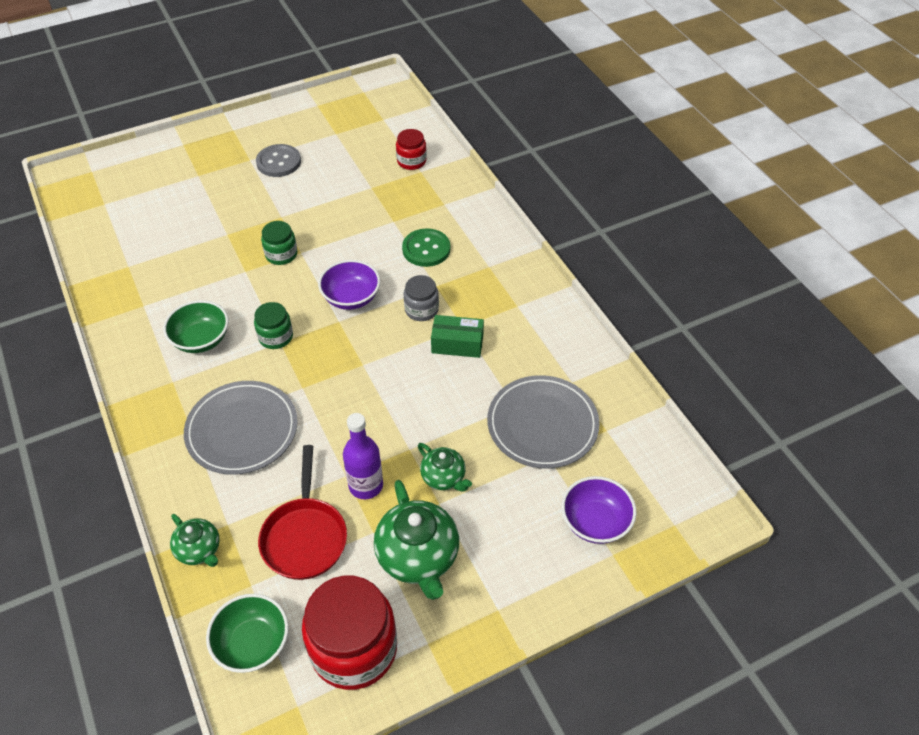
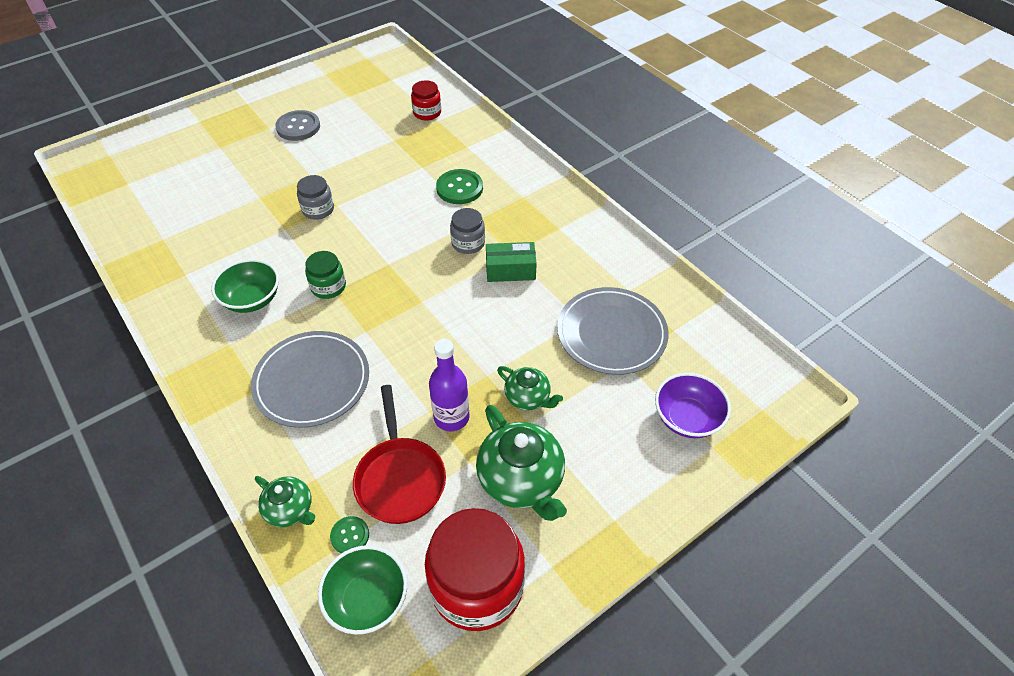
camera: 10 degrees left, 0 degrees up
green jar [261,221,297,265] -> grey jar [297,175,334,220]
purple bowl [318,260,380,310] -> none
none -> green button [330,516,369,553]

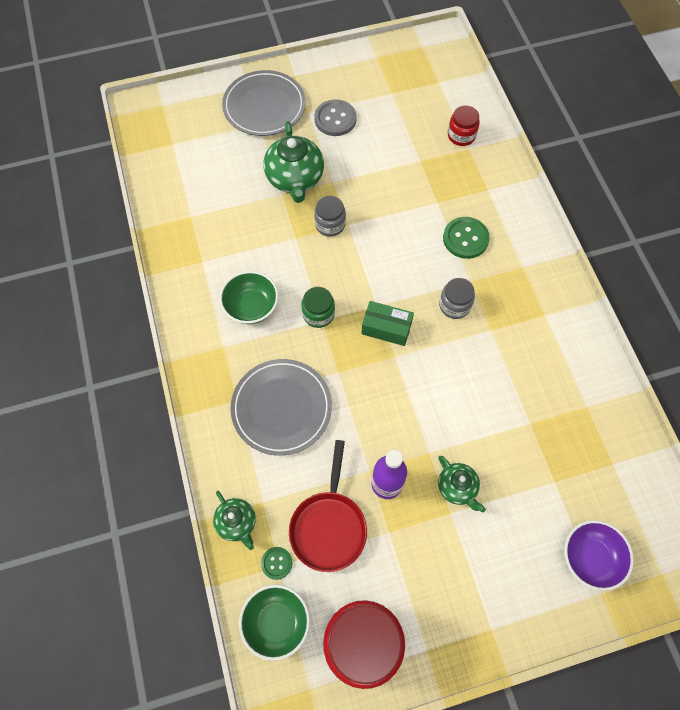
camera: 20 degrees right, 15 degrees up
green teapot [476,405,567,521] -> green teapot moved to [264,121,324,203]
green box [486,242,537,282] -> green box moved to [361,301,414,346]
grey plate [557,287,668,375] -> grey plate moved to [222,70,306,136]

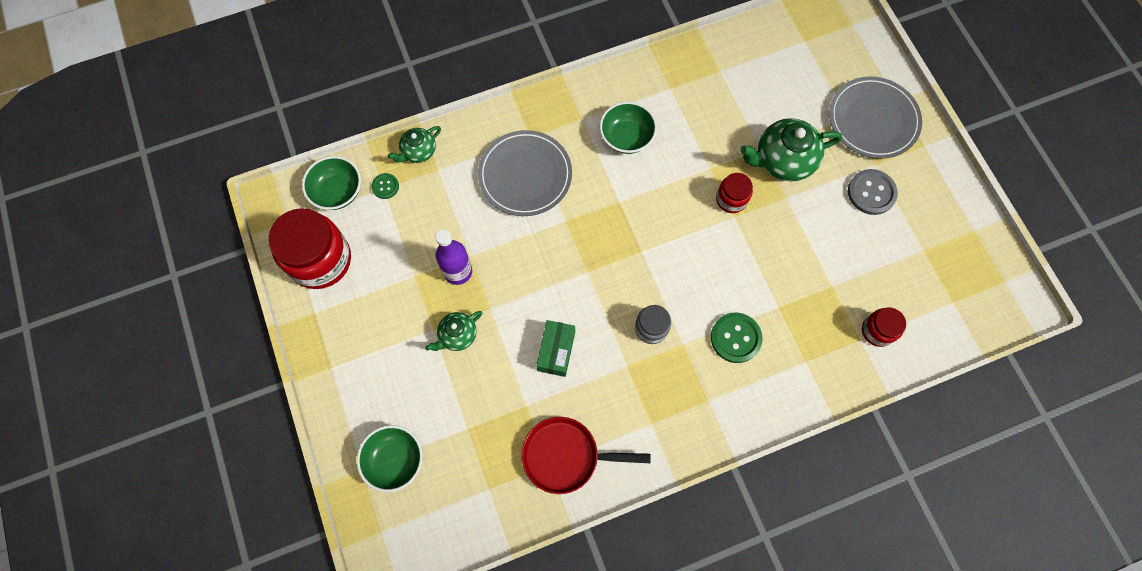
camera: 85 degrees right, 5 degrees up
red pan [289,440,367,572] -> red pan moved to [521,417,651,494]
green jar [301,287,335,328] -> none
grey jar [314,196,346,237] -> red jar [716,173,753,213]
green box [361,301,414,346] -> green box moved to [536,320,575,377]
purple bowl [564,520,634,591] -> green bowl [357,425,423,492]

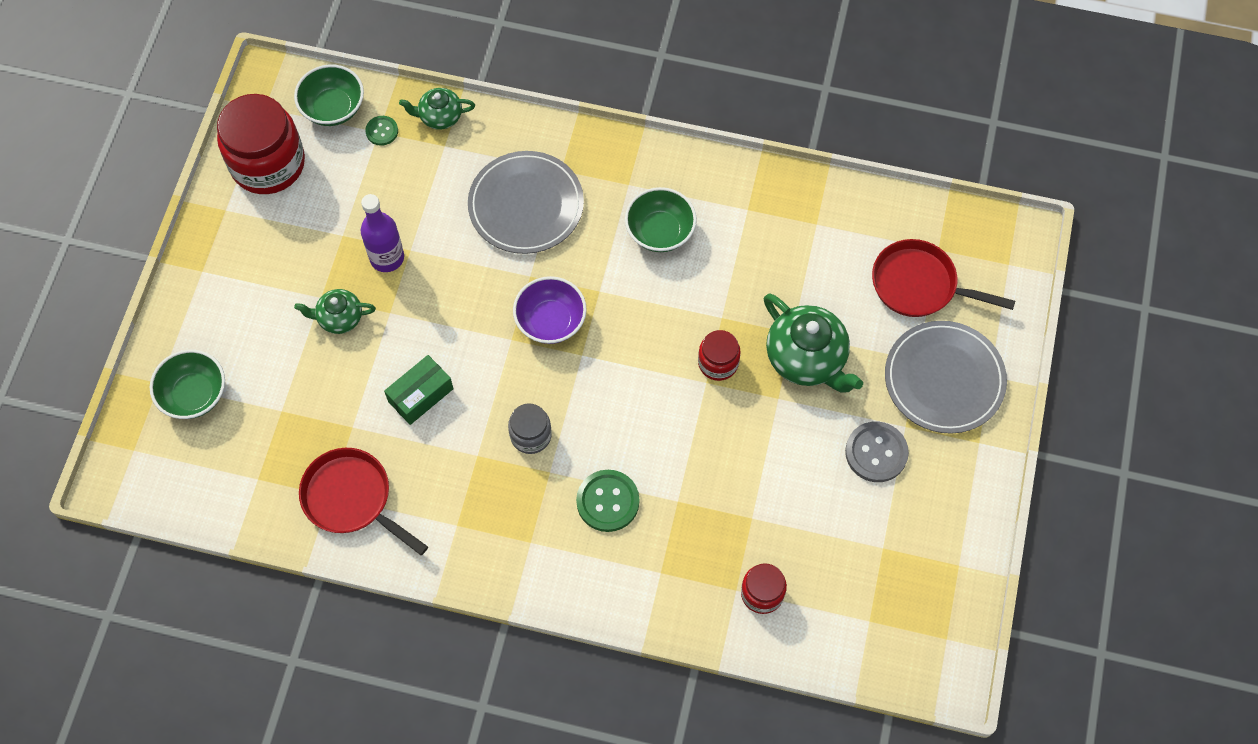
camera: 35 degrees right, 5 degrees down
green teapot [740,118,842,181] -> green teapot turned 150 degrees counterclockwise [764,294,863,392]
none -> purple bowl [513,276,587,344]
none -> red pan [872,239,1015,317]

